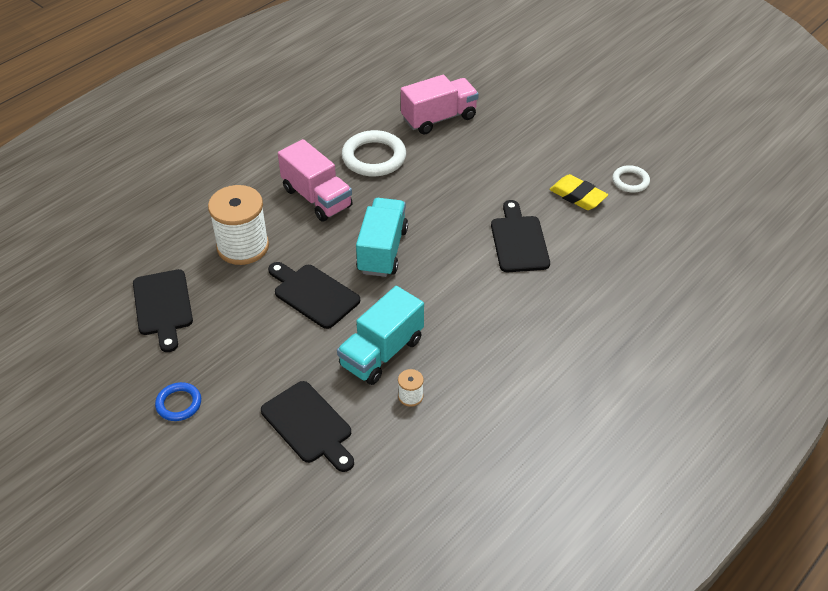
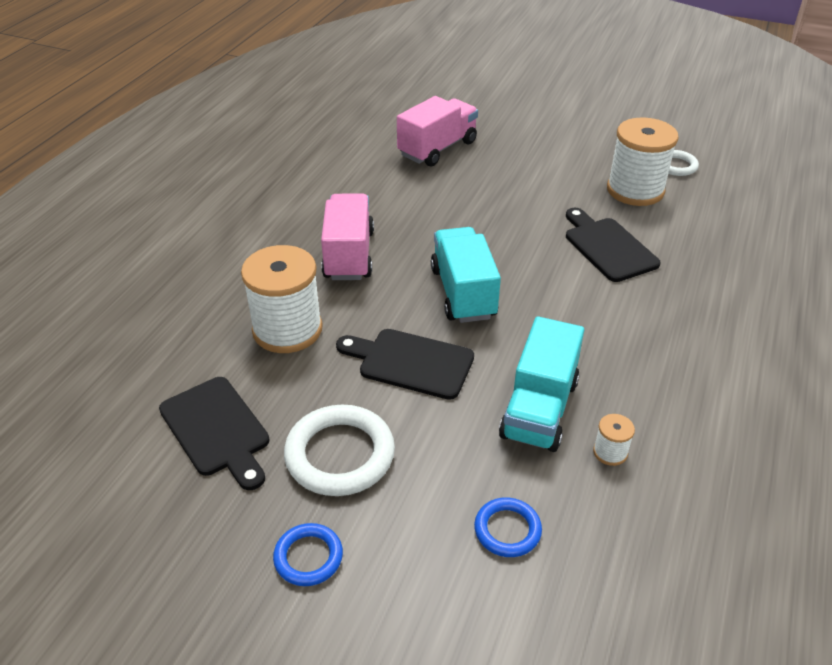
camera: 20 degrees left, 5 degrees down
black cutting board [261,381,354,472] -> blue ring [474,497,542,557]
pink truck [278,139,353,222] -> pink truck turned 120 degrees counterclockwise [321,193,374,280]
white ring [342,130,406,177] -> white ring moved to [284,405,395,496]
yellow eraser [549,174,608,210] -> white spool [607,117,678,206]

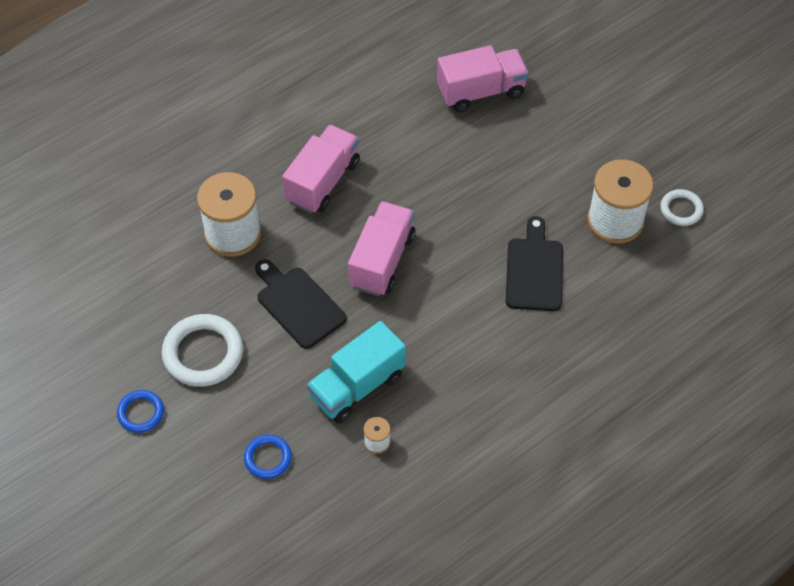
camera: 30 degrees right, 15 degrees up
black cutting board [159,377,270,490] -> none
turquoise truck [431,227,501,323] -> pink truck [348,201,415,296]

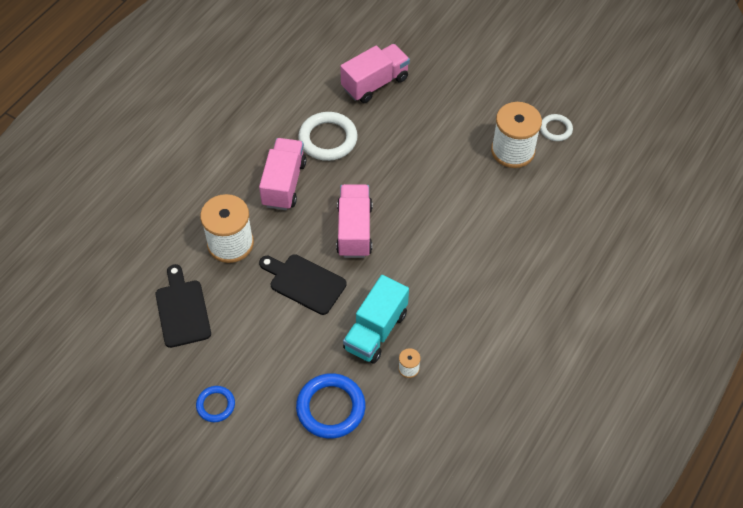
camera: 20 degrees left, 0 degrees up
white ring [162,314,243,387] -> white ring moved to [298,112,358,161]
blue ring [244,435,292,479] -> blue ring [296,373,365,439], size x1.77
black cutting board [506,216,563,311] -> black cutting board moved to [155,264,211,348]

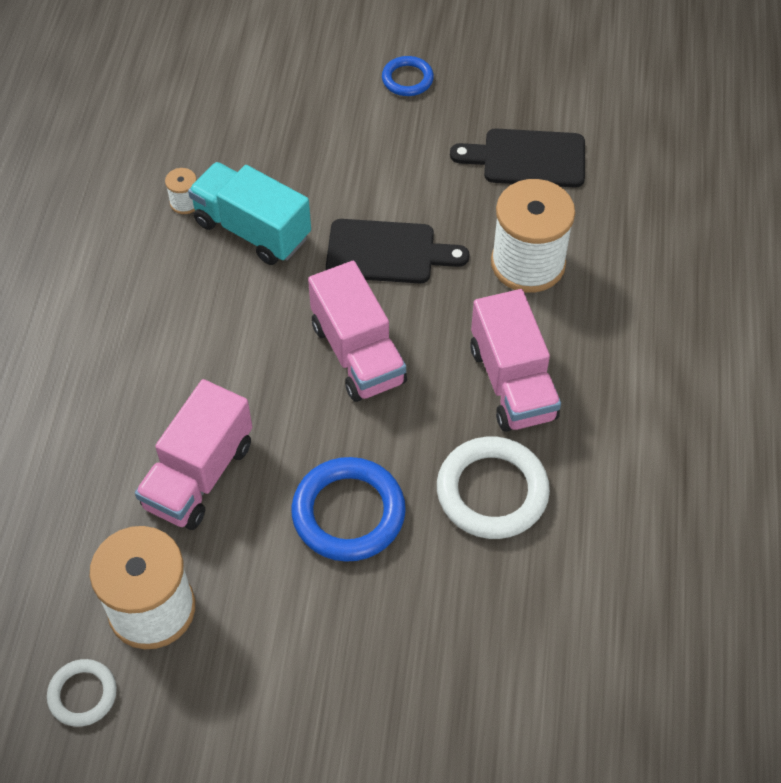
camera: 155 degrees right, 0 degrees up
black cutting board [155,264,211,348] -> black cutting board turned 135 degrees clockwise [450,129,585,187]
blue ring [296,373,365,439] -> blue ring moved to [291,457,406,562]
pink truck [340,44,410,103] -> pink truck moved to [135,379,252,530]
turquoise truck [343,275,409,364] -> turquoise truck turned 60 degrees counterclockwise [188,162,311,265]

